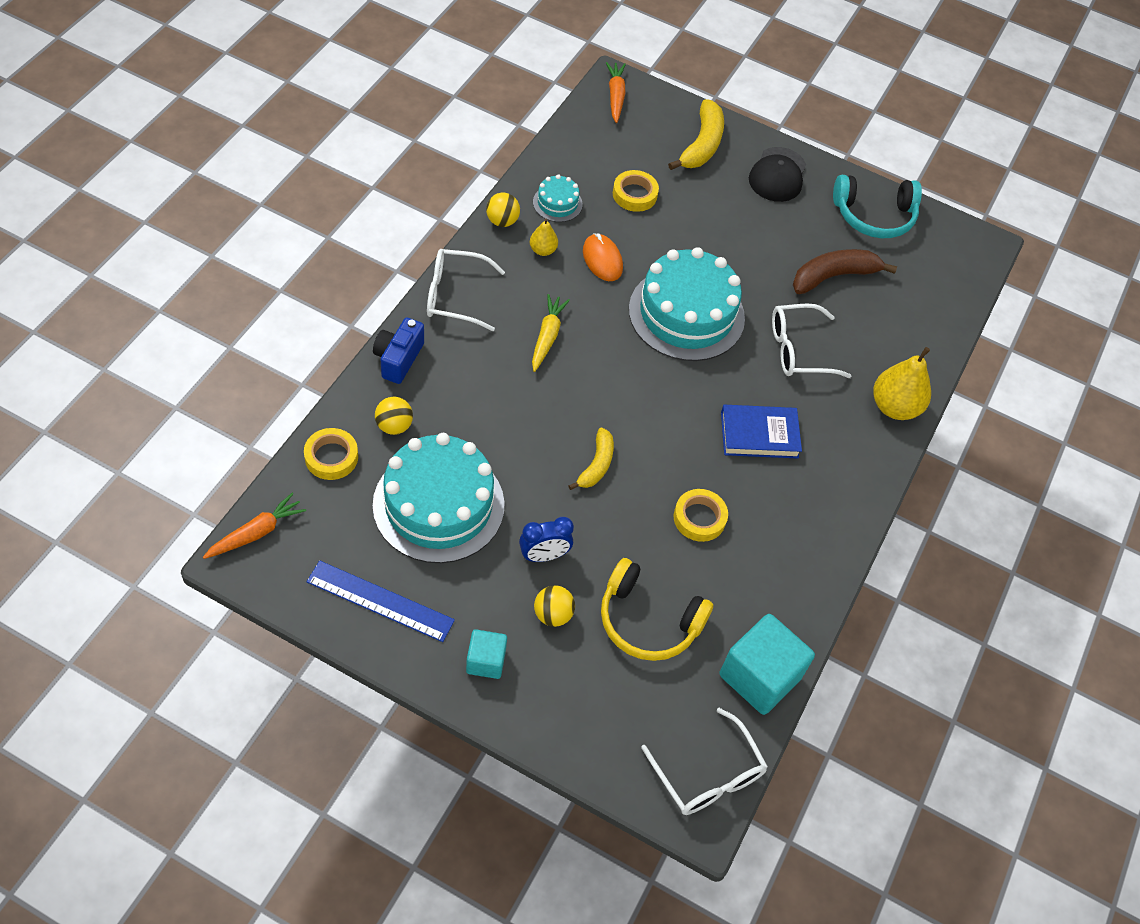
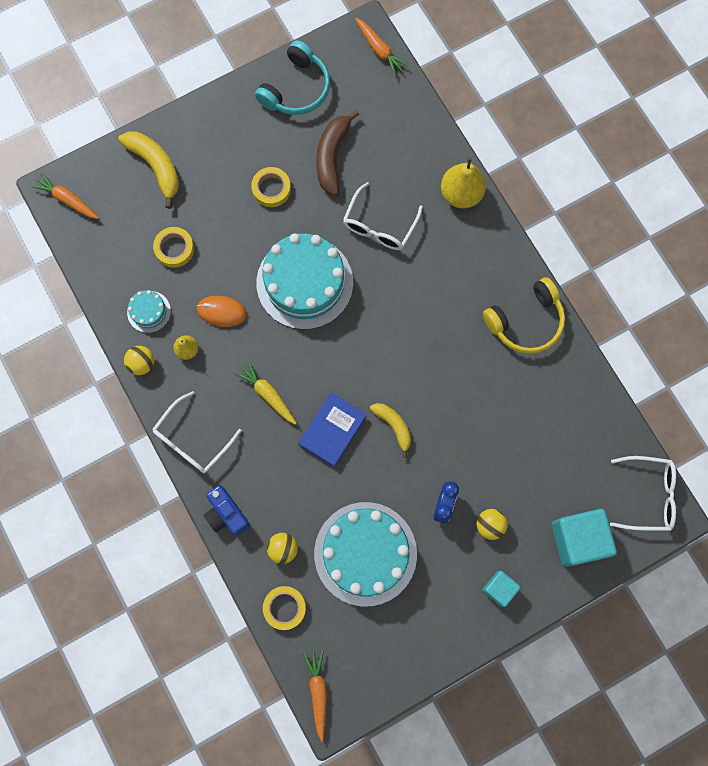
camera: 50 degrees left, 20 degrees up
blue ruler [307,561,455,642] -> none
yellow headphones [601,558,713,661] -> yellow headphones moved to [483,277,565,354]
yellow tape [674,489,728,542] -> yellow tape moved to [251,167,291,207]
turquoise cube [720,614,815,715] -> turquoise cube moved to [552,509,617,567]
blue book [721,405,802,459] -> blue book moved to [298,392,367,467]
black cap [749,147,806,202] -> none
none -> orange carrot [355,18,409,76]

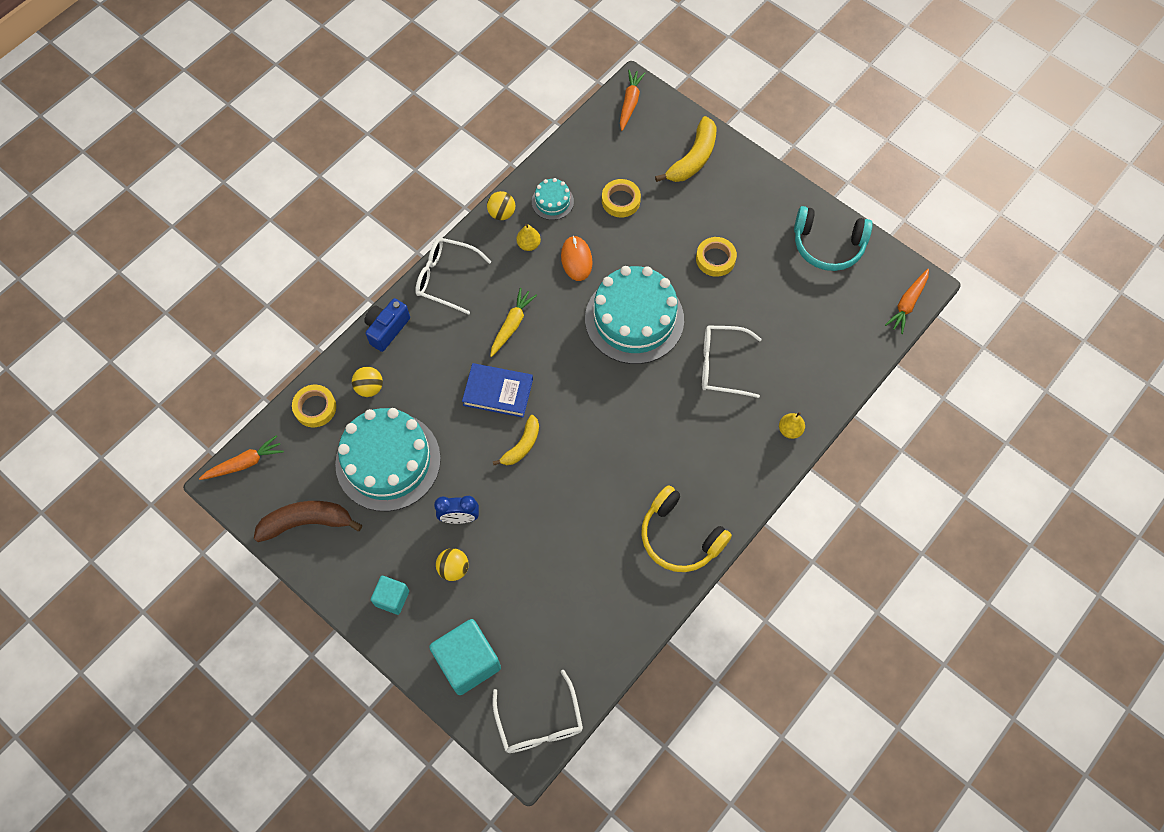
camera: 70 degrees right, 10 degrees down
brown banana [316,110,359,196] -> brown banana moved to [254,501,362,542]
yellow pear [441,157,486,208] -> yellow pear [779,412,805,439], size x0.53

